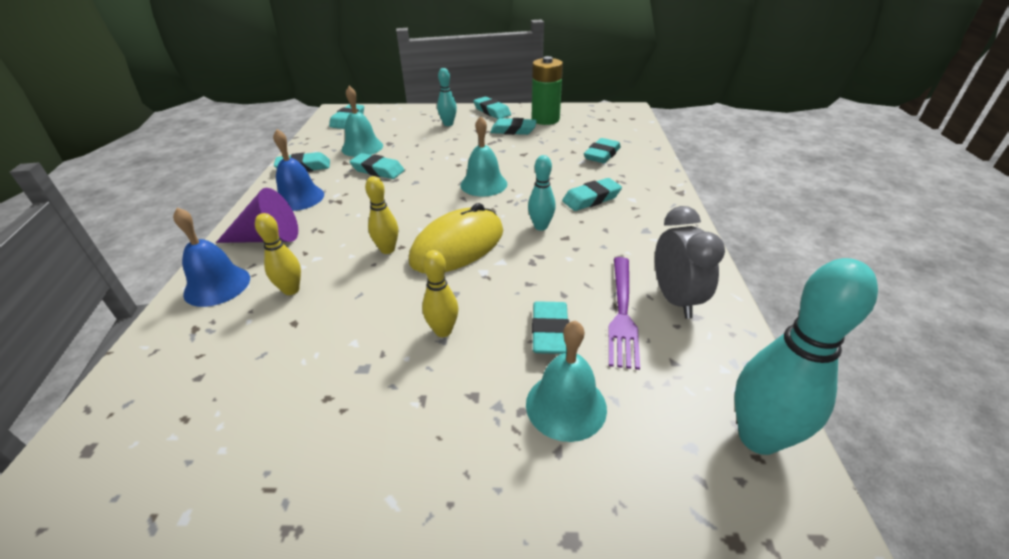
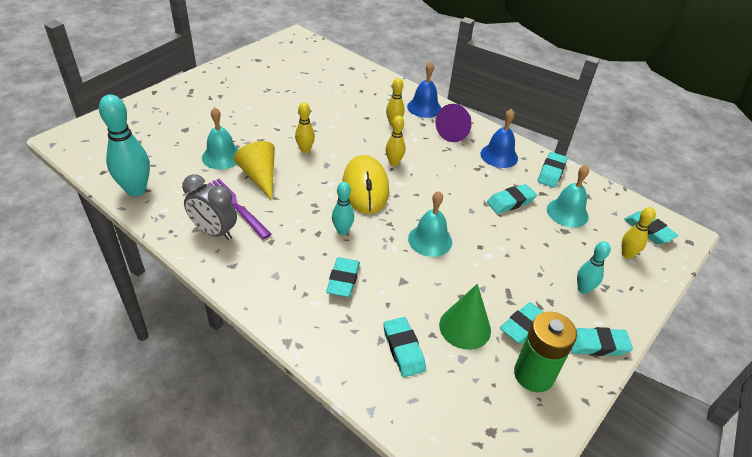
camera: 125 degrees right, 5 degrees up
turquoise eraser [532,301,569,354] -> yellow cone [234,141,275,200]
none -> green cone [439,284,491,350]
none -> yellow bowling pin [622,207,656,259]

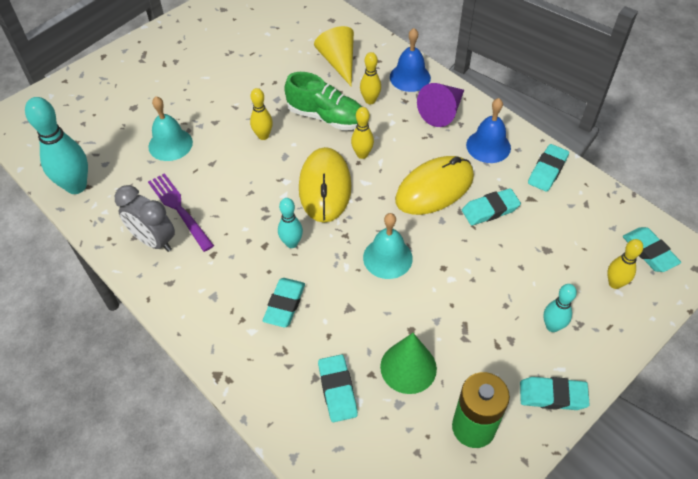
camera: 10 degrees right, 10 degrees up
yellow cone [234,141,275,200] -> yellow cone moved to [314,26,354,86]
turquoise eraser [500,302,544,344] -> none
turquoise bell [547,165,589,227] -> none
none -> green shoe [284,72,362,130]
none -> yellow mouse [395,156,474,215]

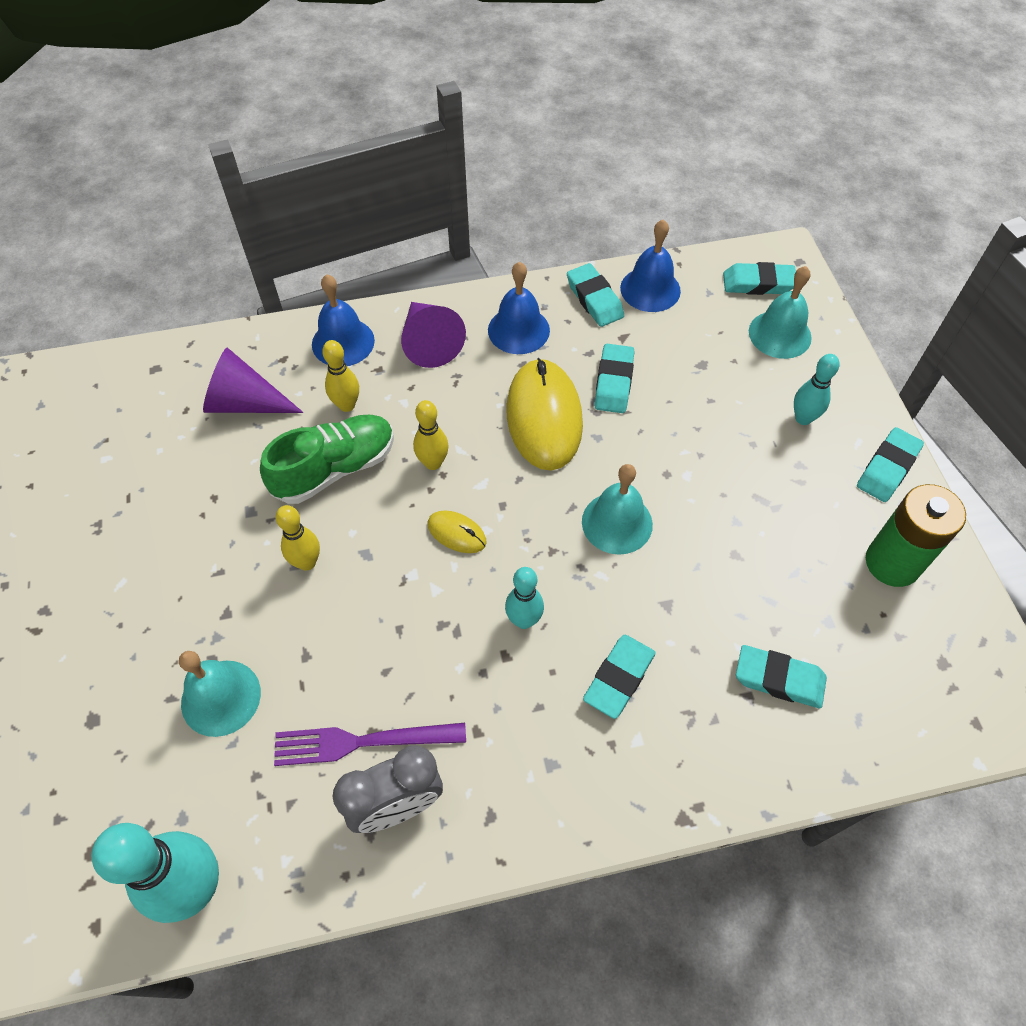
camera: 60 degrees left, 5 degrees up
turquoise eraser [263,278,305,327] -> turquoise eraser turned 75 degrees clockwise [583,635,655,719]
yellow mouse [299,147,351,223] -> yellow mouse [427,510,487,553], size x0.46
yellow cone [314,26,354,86] -> purple cone [203,348,304,413]
green cone [380,333,437,394] -> none
yellow bowling pin [607,239,643,289] -> turquoise bell [749,266,812,359]
none -> blue bell [620,219,681,312]

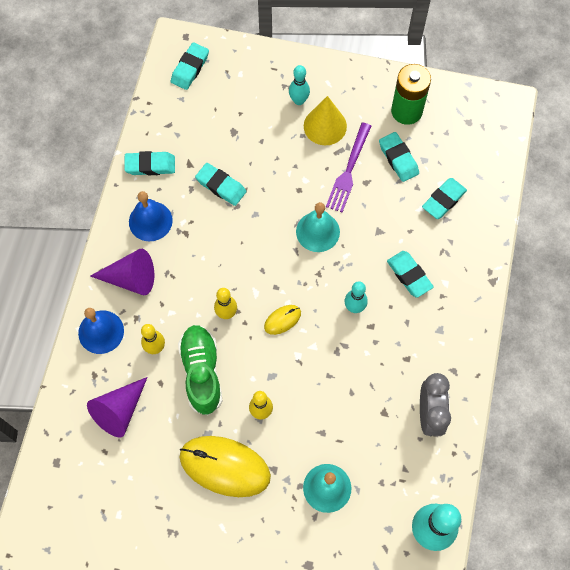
camera: 65 degrees left, 10 degrees up
purple fork [274,723,466,766] -> purple fork moved to [326,122,371,213]
yellow mouse [507,358,583,470] -> yellow mouse moved to [179,436,271,497]
blue bell [620,219,681,312] -> none
turquoise bell [749,266,812,359] -> none
turquoise eraser [857,427,924,502] -> turquoise eraser moved to [379,132,419,182]
none -> yellow cone [304,96,347,145]

